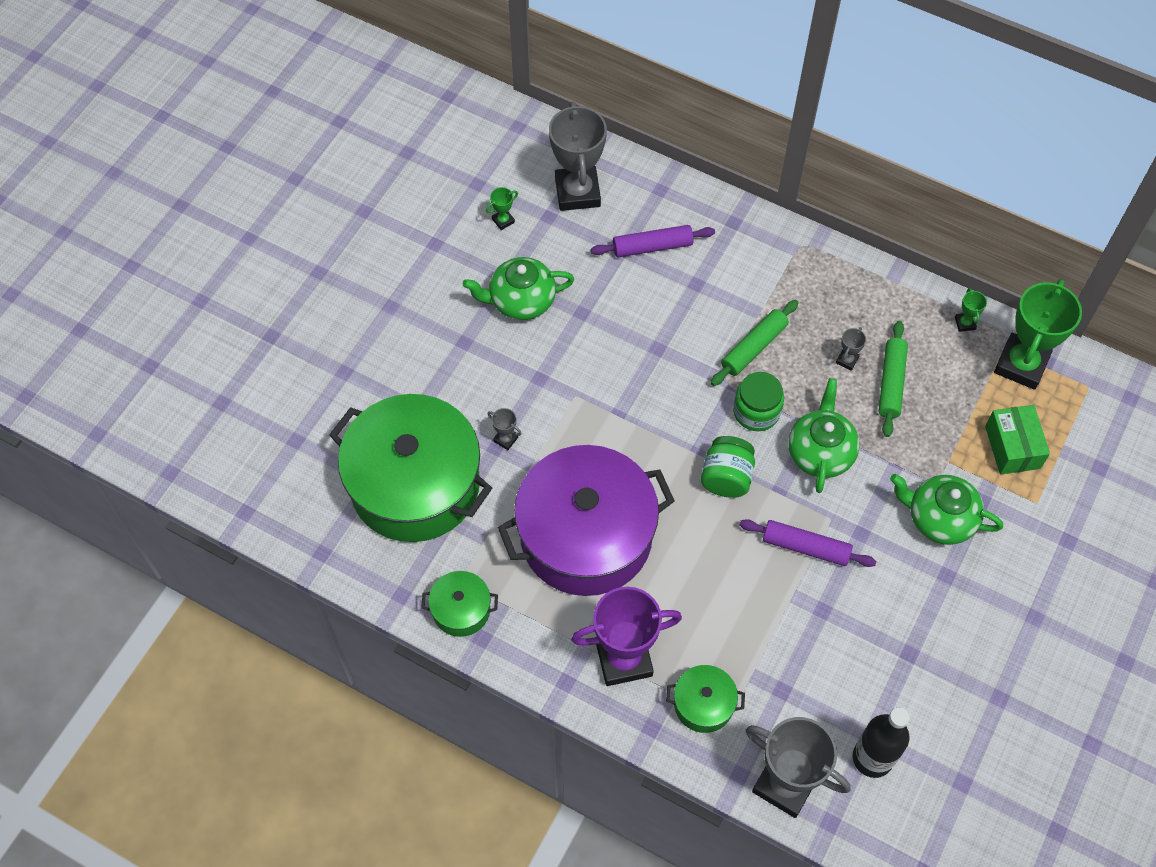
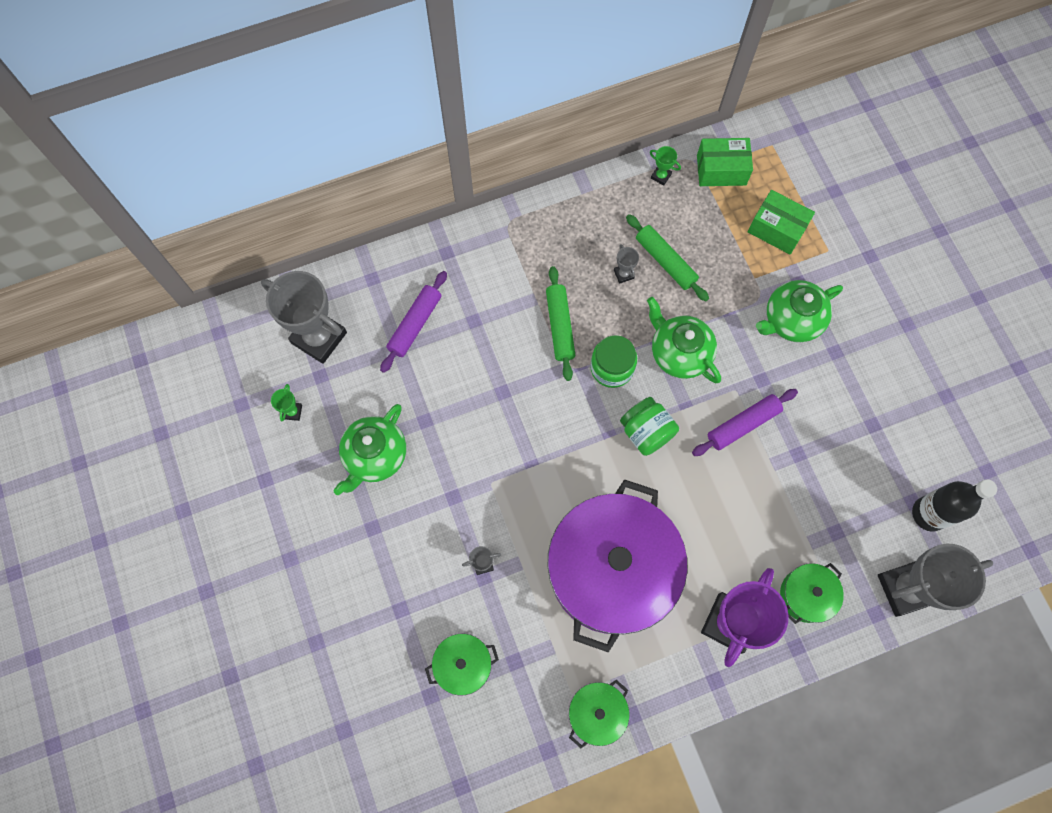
camera: 50 degrees left, 10 degrees up
green pot [329,394,492,542] -> green pot [425,634,499,696], size x0.43
green trophy [994,279,1082,390] -> green box [697,138,753,186]

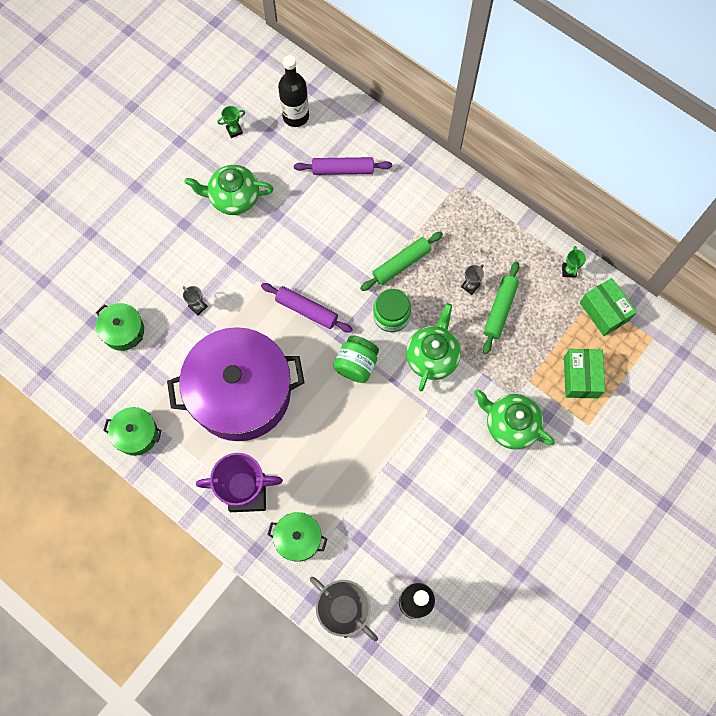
camera: 60 degrees right, 0 degrees up
grey trophy [261,271,347,364] -> black bottle [278,55,309,127]
purple rolling pin [692,389,798,456] -> purple rolling pin moved to [261,283,353,333]

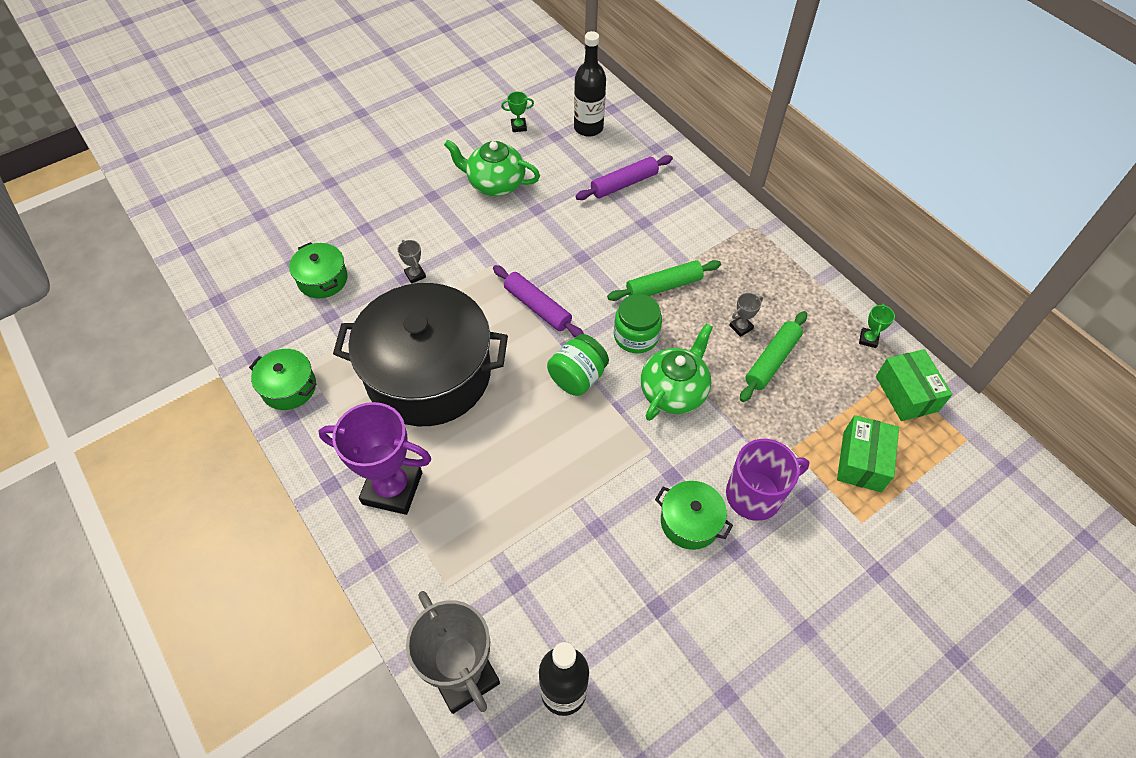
camera: 15 degrees right, 15 degrees down
purple pot [167,327,305,441] -> black pot [333,283,508,426]
green pot [267,512,327,562] -> green pot moved to [655,481,733,550]
purple rolling pin [294,157,392,175] -> purple rolling pin turned 45 degrees counterclockwise [575,155,673,200]
green teapot [474,389,555,449] -> purple mug [726,439,810,521]

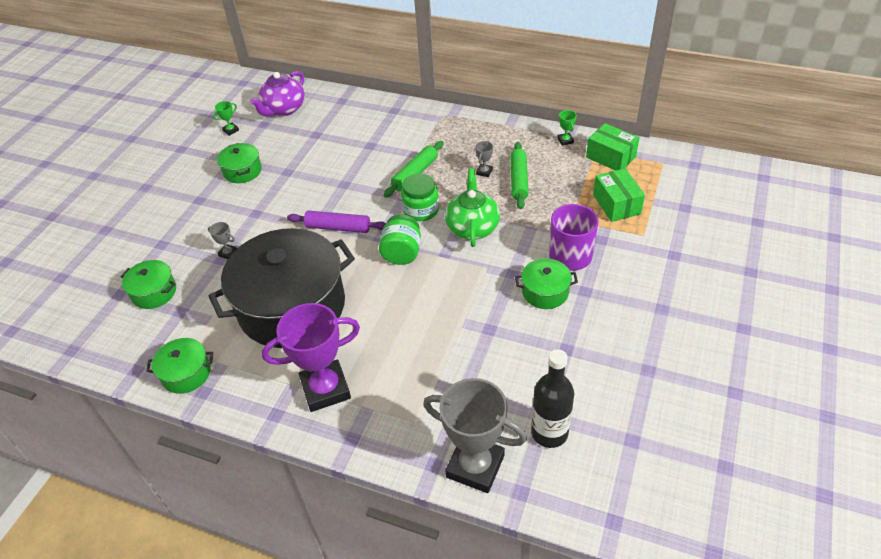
camera: 30 degrees left, 10 degrees down
green teapot [444,140,540,196] -> green pot [217,143,262,183]
black bottle [574,31,606,137] -> purple teapot [250,71,305,116]
purple rolling pin [575,155,673,200] -> none

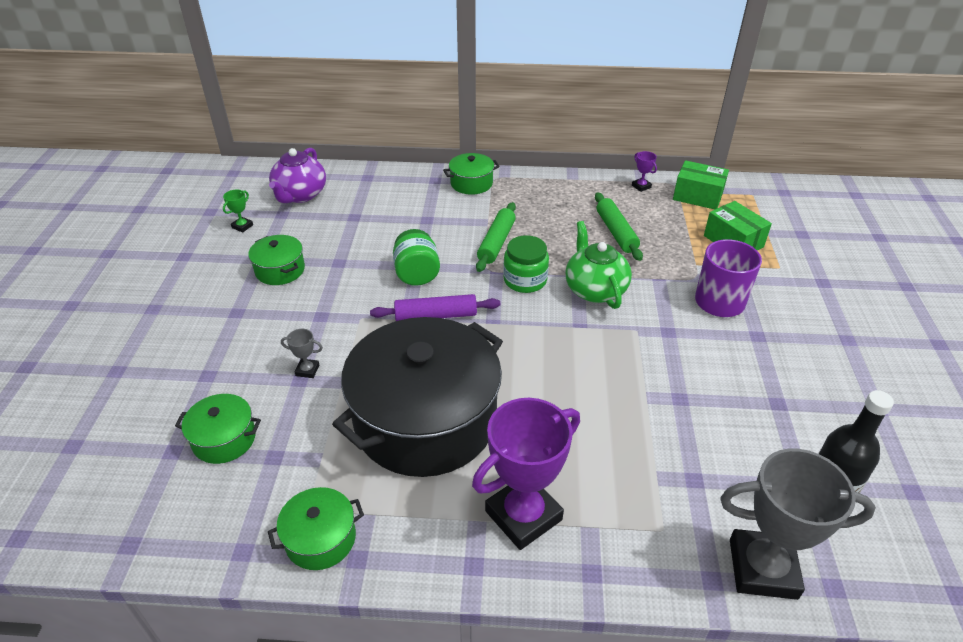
camera: 20 degrees left, 5 degrees down
green jar [379,215,421,265] -> green jar moved to [393,229,440,286]
grey trophy [475,141,493,177] -> none
green pot [515,258,578,309] -> green pot moved to [443,153,500,195]
green trophy [557,110,577,146] -> purple trophy [632,151,657,192]

